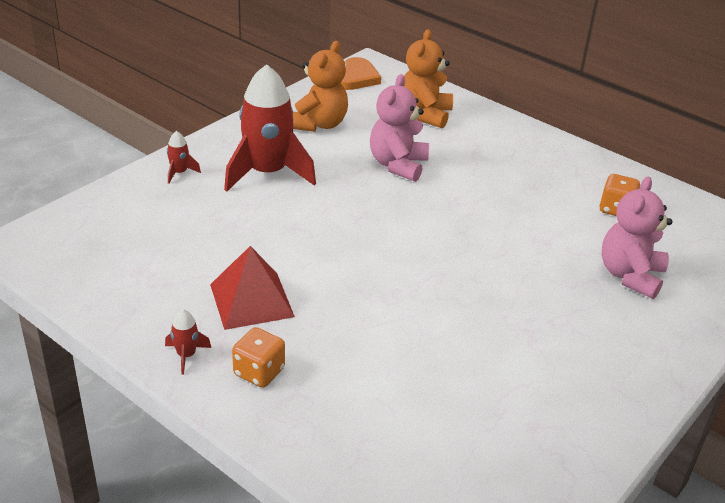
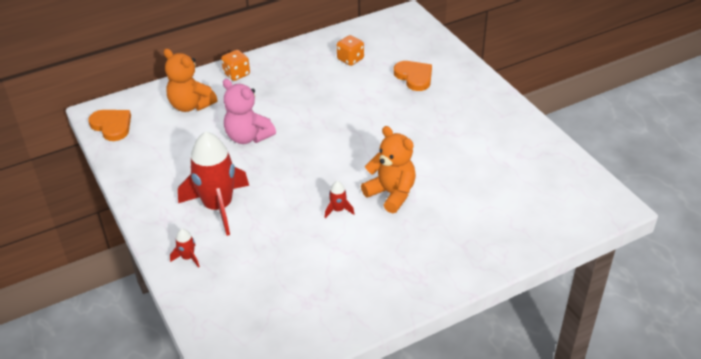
camera: 65 degrees left, 5 degrees up
red rocket [165,309,211,375] -> red rocket moved to [325,181,354,218]
red pyramid [210,246,295,330] -> none
orange dice [232,327,285,388] -> orange dice moved to [221,50,250,81]
orange teddy bear [293,41,348,132] -> orange teddy bear moved to [361,126,416,213]
pink teddy bear [601,177,673,299] -> orange heart [394,61,432,91]

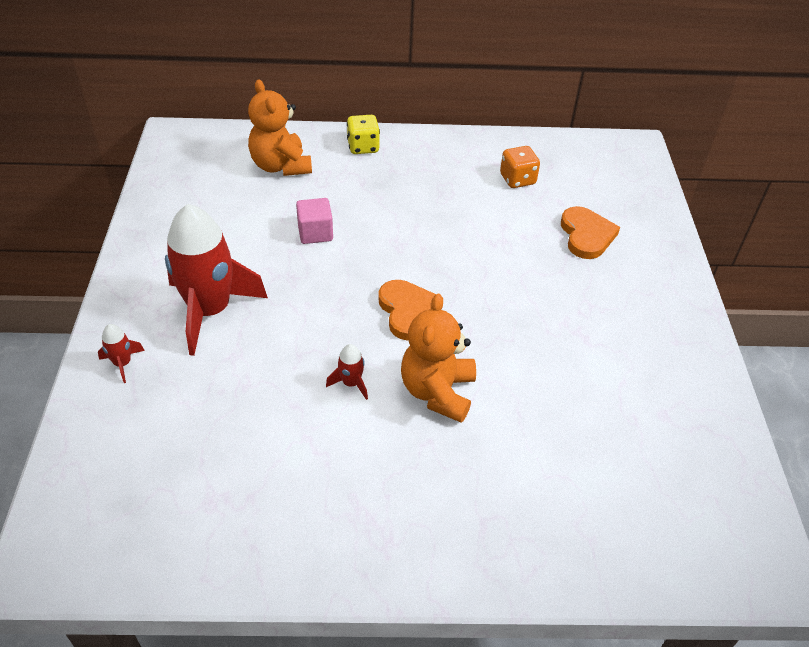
camera: 25 degrees right, 5 degrees up
orange heart [88,110,131,141] -> orange heart moved to [378,280,436,341]
orange dice [221,50,250,81] -> yellow dice [347,115,380,154]
pink teddy bear [223,79,276,144] -> pink cube [296,198,333,244]
orange teddy bear [361,126,416,213] -> orange teddy bear turned 150 degrees counterclockwise [401,294,476,423]

